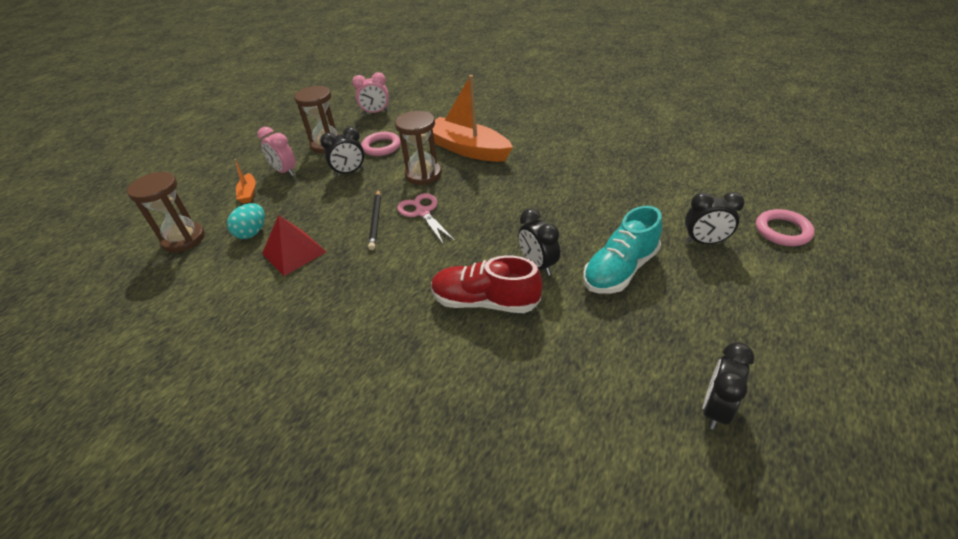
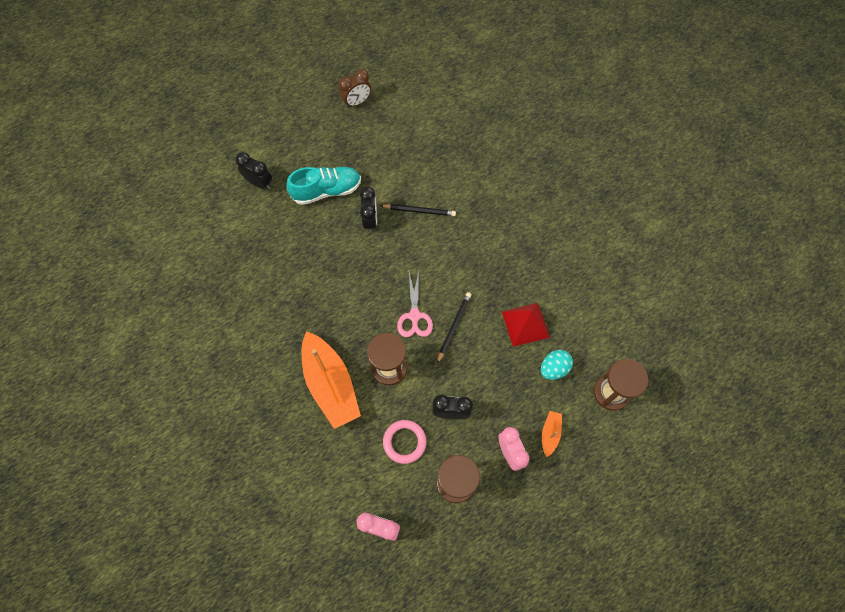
camera: 155 degrees left, 25 degrees up
red shoe [431,255,543,313] -> black pencil [380,204,456,216]
black clock [703,342,755,430] -> brown clock [338,69,371,108]
pink ring [756,209,815,246] -> none

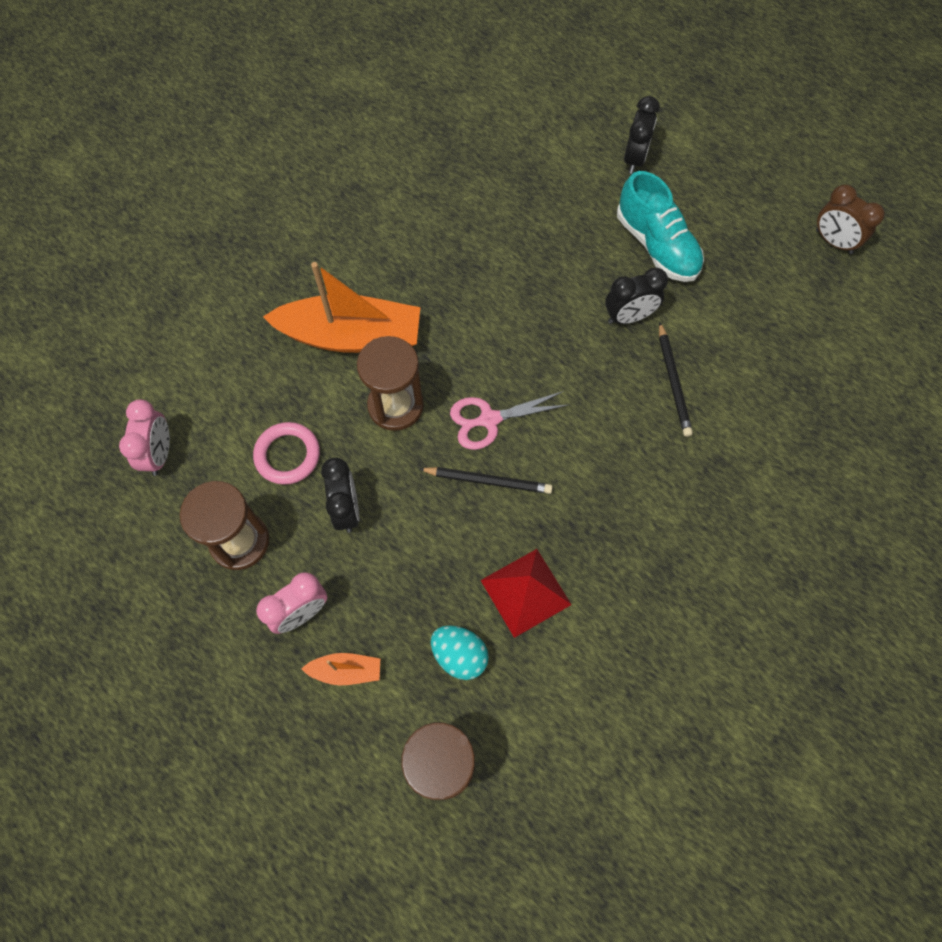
camera: 75 degrees right, 0 degrees up
orange boat [302,331,361,429] -> orange boat turned 135 degrees counterclockwise [263,262,420,353]

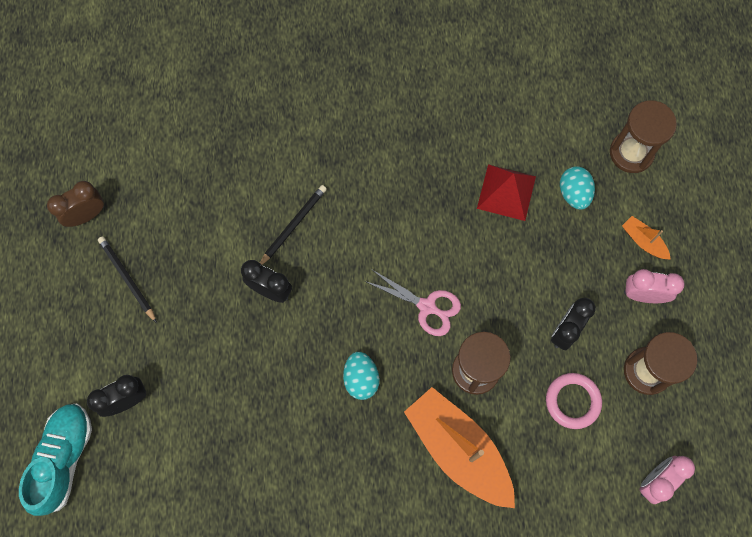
camera: 135 degrees left, 5 degrees up
black pencil [419,467,553,494] -> black pencil moved to [98,236,157,323]
turquoise shoe [617,171,704,282] -> turquoise shoe moved to [19,404,92,516]
brown clock [816,185,885,254] -> brown clock turned 120 degrees counterclockwise [47,181,104,227]
none -> turquoise egg [343,352,379,400]

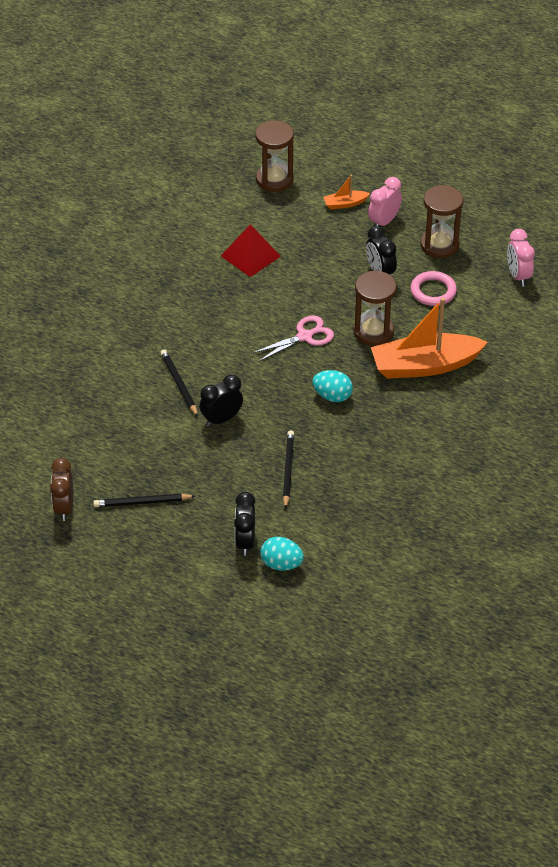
camera: 60 degrees left, 25 degrees down
turquoise shoe [19,404,92,516] -> none
turquoise egg [560,166,595,210] -> turquoise egg moved to [260,537,304,571]
none -> black pencil [283,430,294,509]

